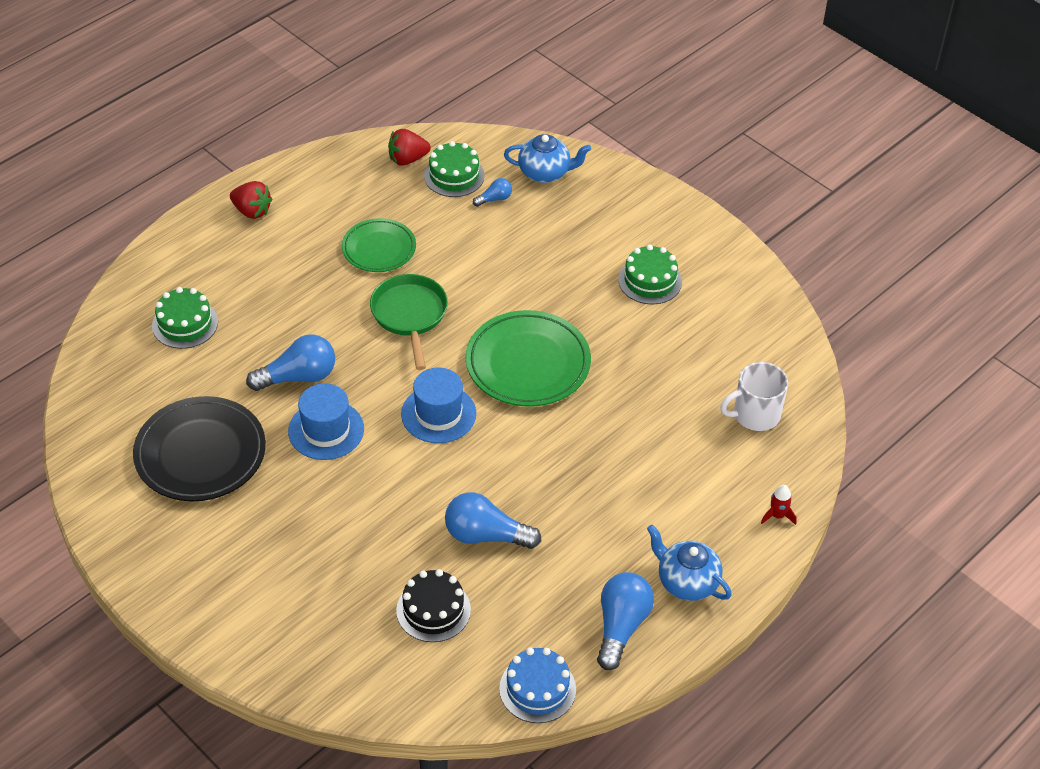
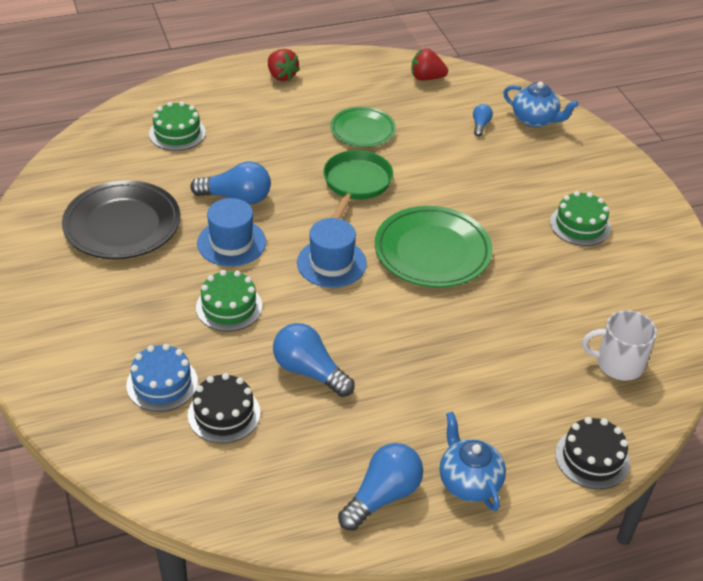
camera: 25 degrees right, 5 degrees down
green cake [424,141,485,197] -> green cake moved to [196,270,262,331]
blue light bulb [473,178,512,207] -> blue light bulb turned 75 degrees counterclockwise [473,104,493,136]
blue cake [499,648,576,723] -> blue cake moved to [126,344,198,412]
red rocket [761,485,797,525] -> black cake [555,417,630,489]

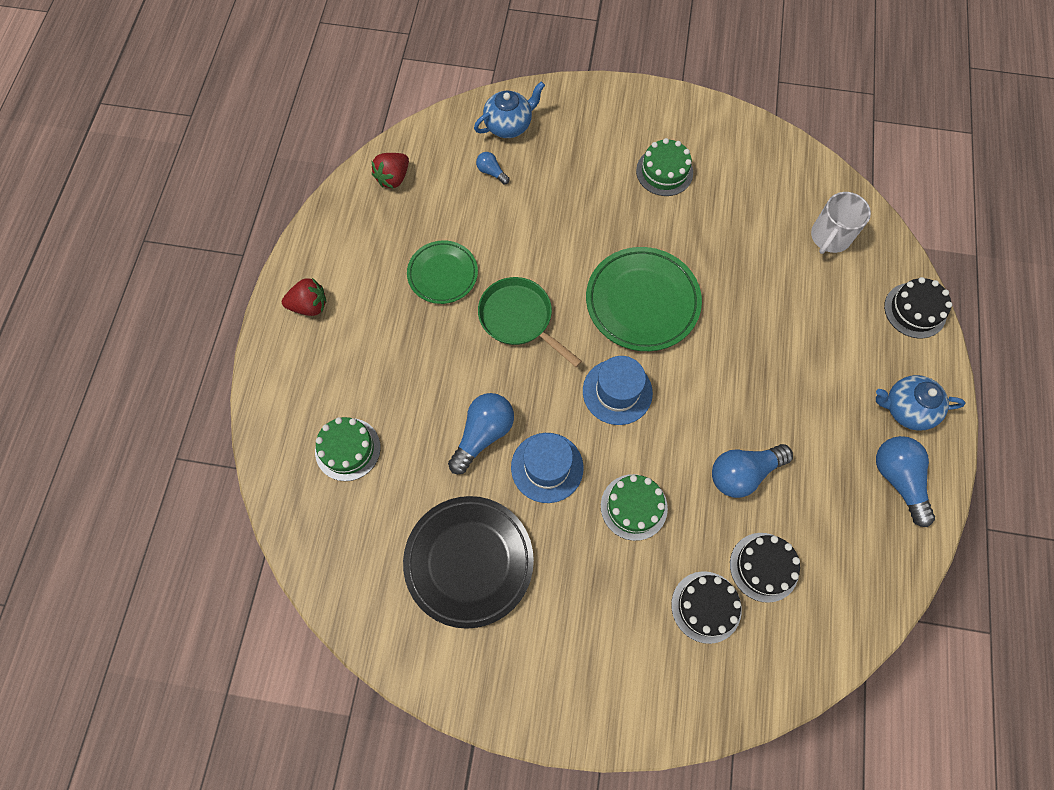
camera: 60 degrees left, 25 degrees up
blue cake [126,344,198,412] -> black cake [671,571,742,644]

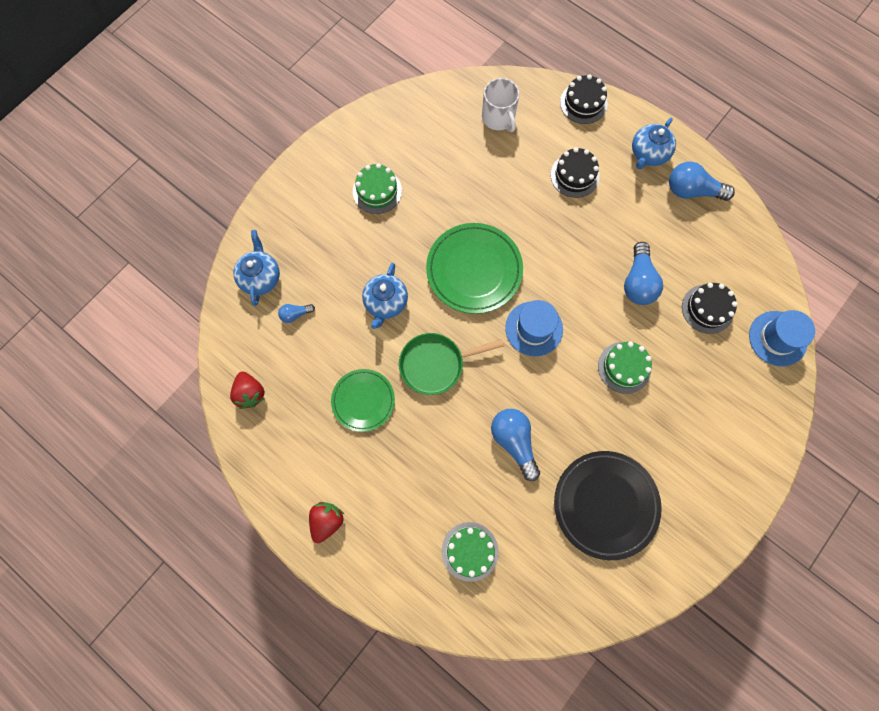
camera: 60 degrees left, 5 degrees up
blue hat [511,433,583,503] -> blue hat moved to [749,310,815,366]
black cake [671,571,742,644] -> black cake moved to [550,147,600,198]
none -> blue teapot [362,263,408,329]

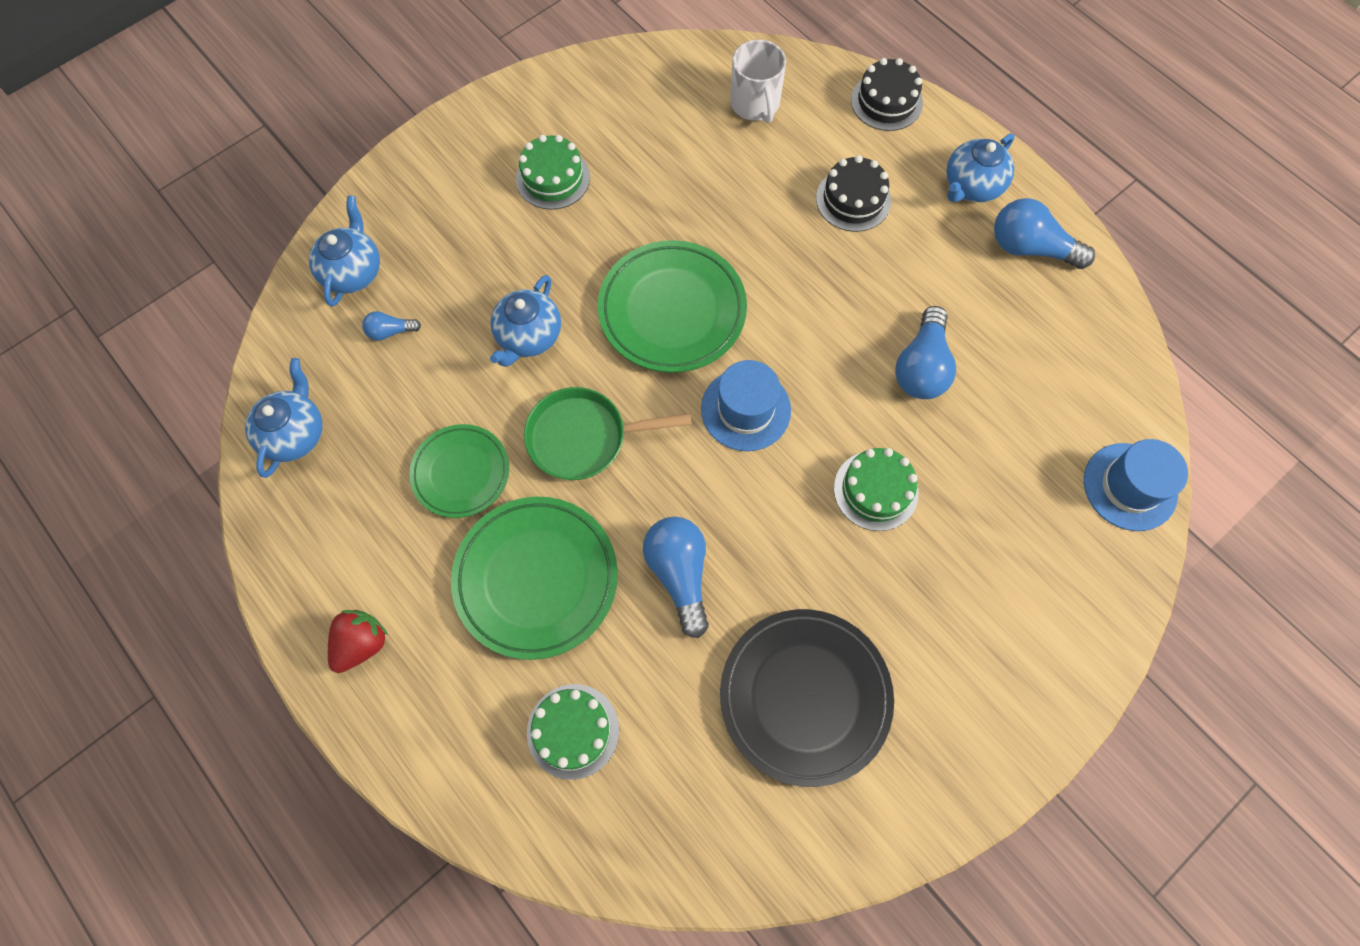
camera: 10 degrees right, 5 degrees down
red strawberry [230,371,265,409] -> blue teapot [245,358,323,478]
black cake [682,283,738,334] -> none
none -> green plate [451,497,618,660]

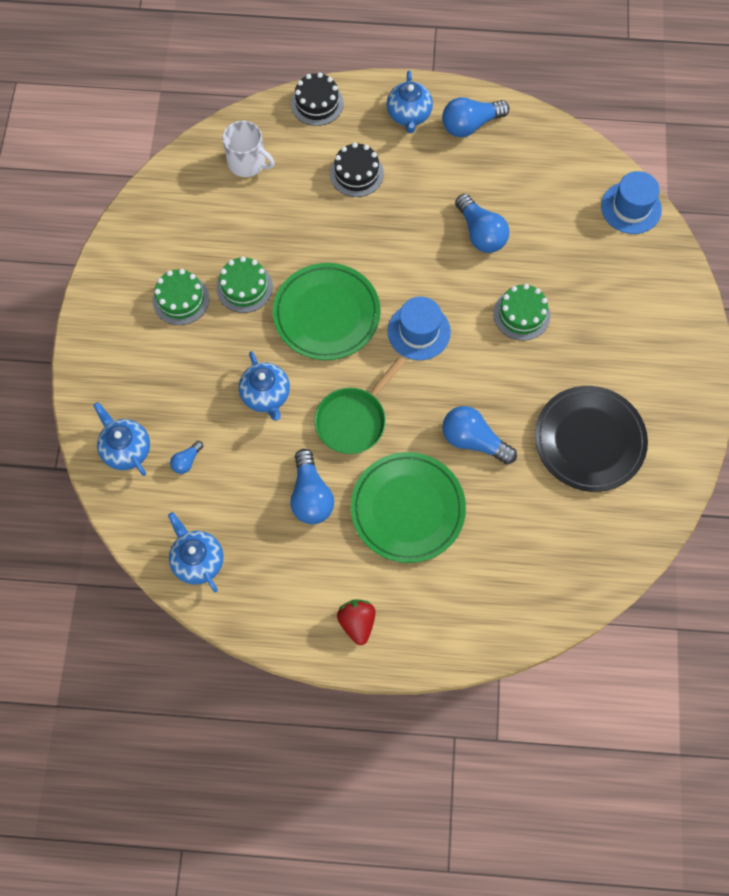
camera: 45 degrees left, 0 degrees up
green plate [409,424,509,518] -> blue light bulb [290,449,334,524]
green cake [527,684,619,780] -> green cake moved to [216,256,273,313]

